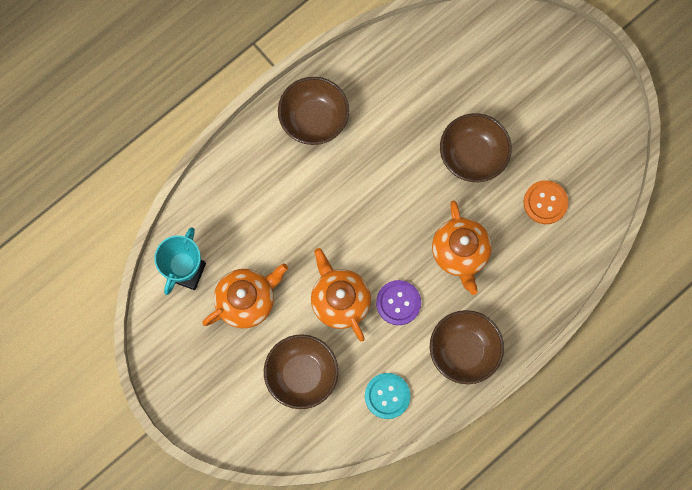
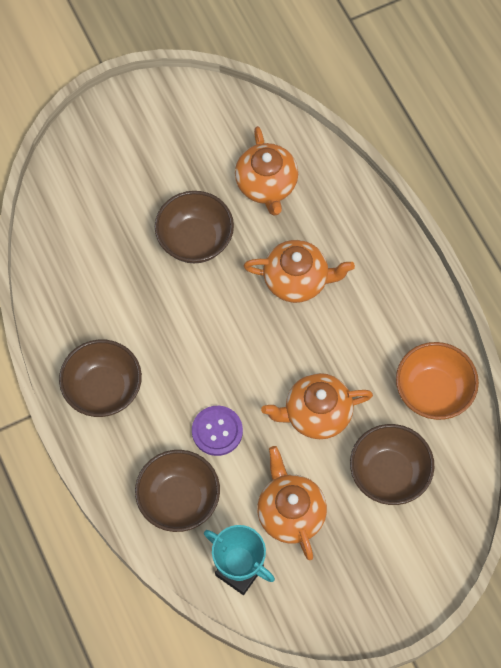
camera: 75 degrees left, 10 degrees down
turquoise button [365,373,411,419] -> orange bowl [396,342,479,420]
purple button [376,280,421,325] -> purple button moved to [192,406,243,456]
brown bowl [430,310,504,384] -> brown bowl moved to [135,450,220,532]
orange button [523,180,569,224] -> orange teapot [235,126,298,216]

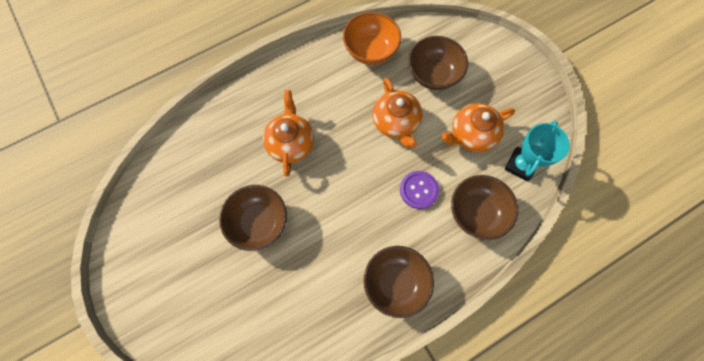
camera: 95 degrees left, 5 degrees up
orange teapot [235,126,298,216] -> none

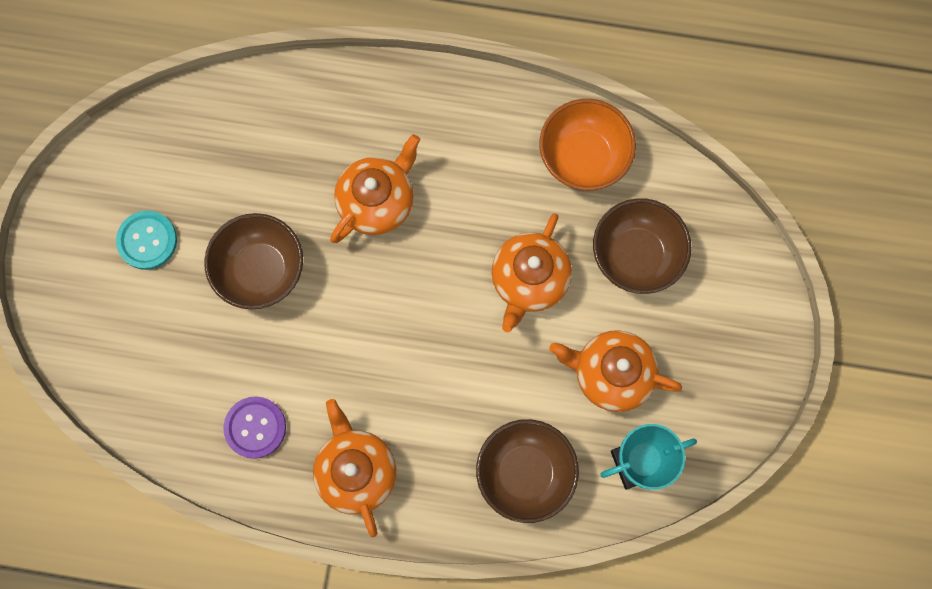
camera: 40 degrees right, 5 degrees up
brown bowl [364,246,434,318] -> orange teapot [313,399,396,537]
purple button [400,171,439,209] -> purple button moved to [223,396,286,459]
none -> turquoise button [116,211,177,270]

